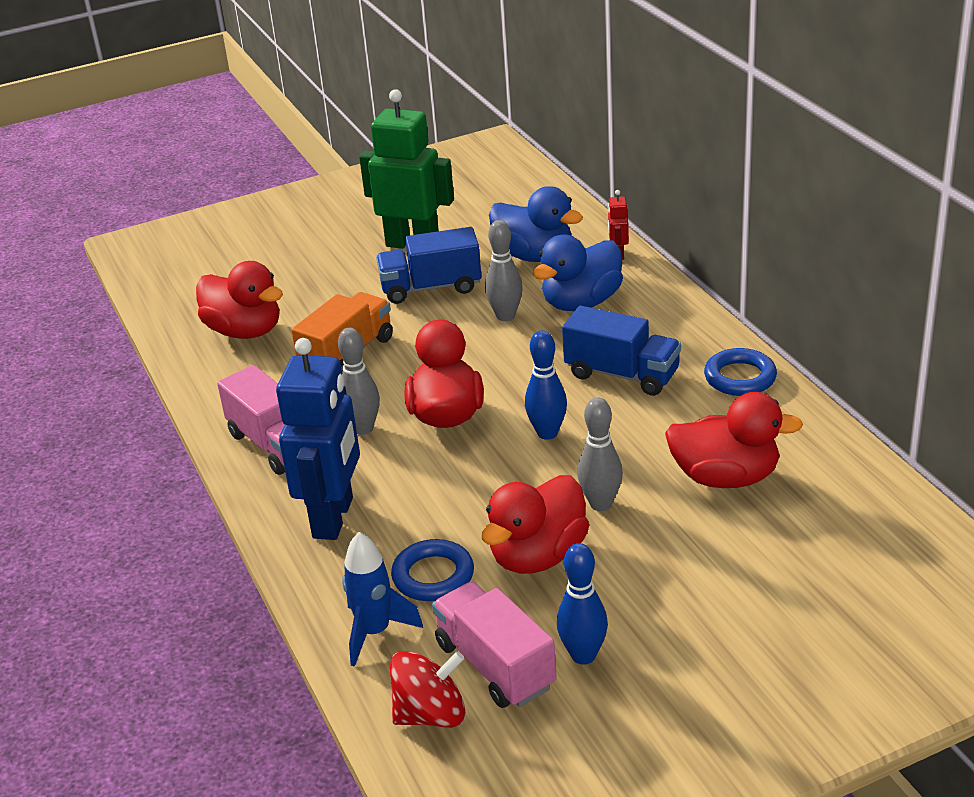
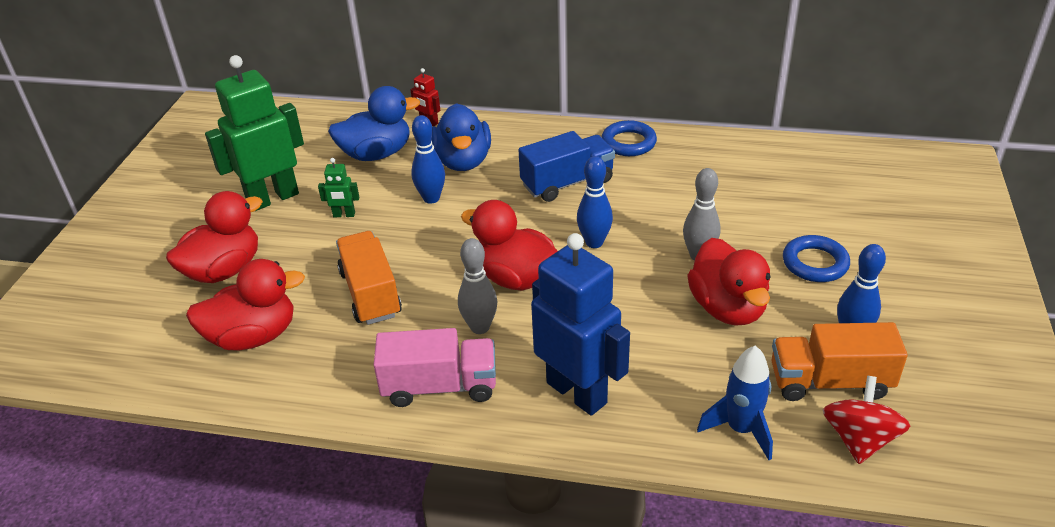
camera: 55 degrees left, 5 degrees up
blue truck [376,227,482,304] -> green robot [318,158,359,217]
blue ring [391,539,474,601] -> blue ring moved to [783,235,850,282]
pink truck [432,581,557,708] -> orange truck [771,322,908,401]
grey bowling pin [485,220,523,321] -> blue bowling pin [411,115,445,204]
red duck [665,392,803,488] -> red duck moved to [166,191,263,283]

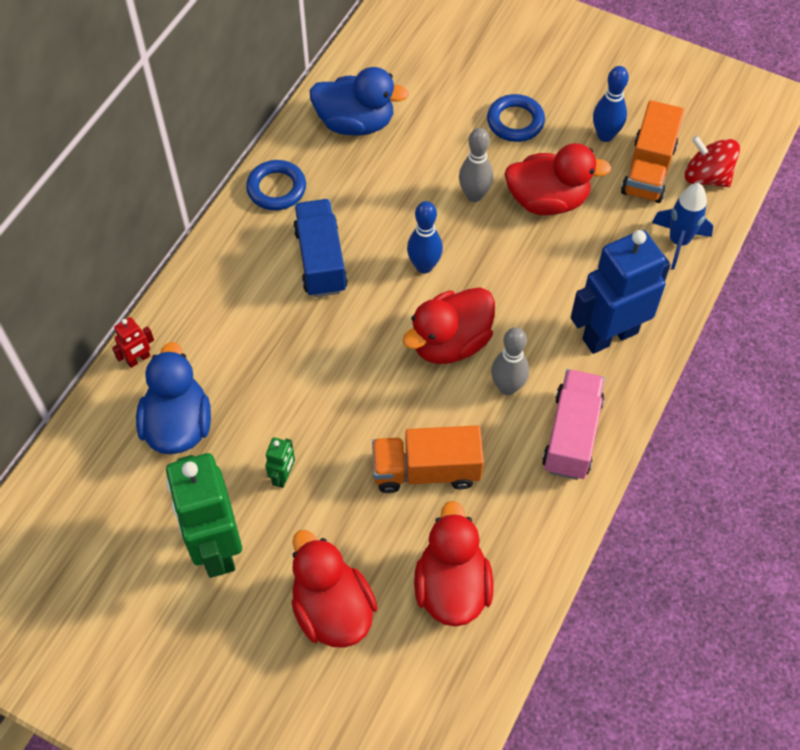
camera: 75 degrees left, 20 degrees up
blue bowling pin [411,115,445,204] -> none
blue duck [431,103,491,171] -> blue duck moved to [310,67,409,136]

